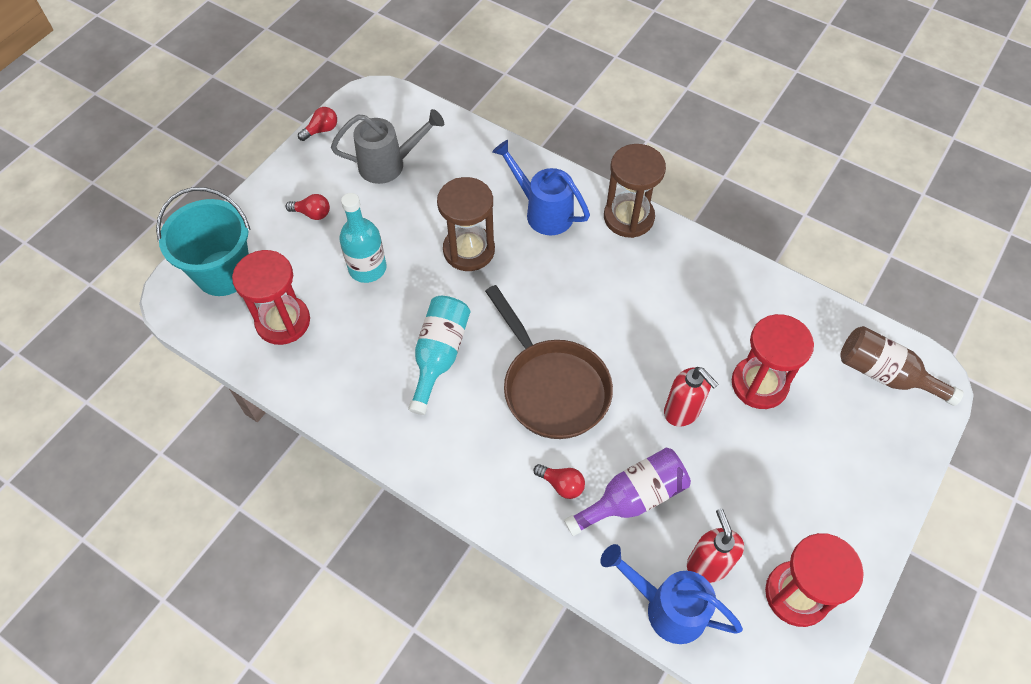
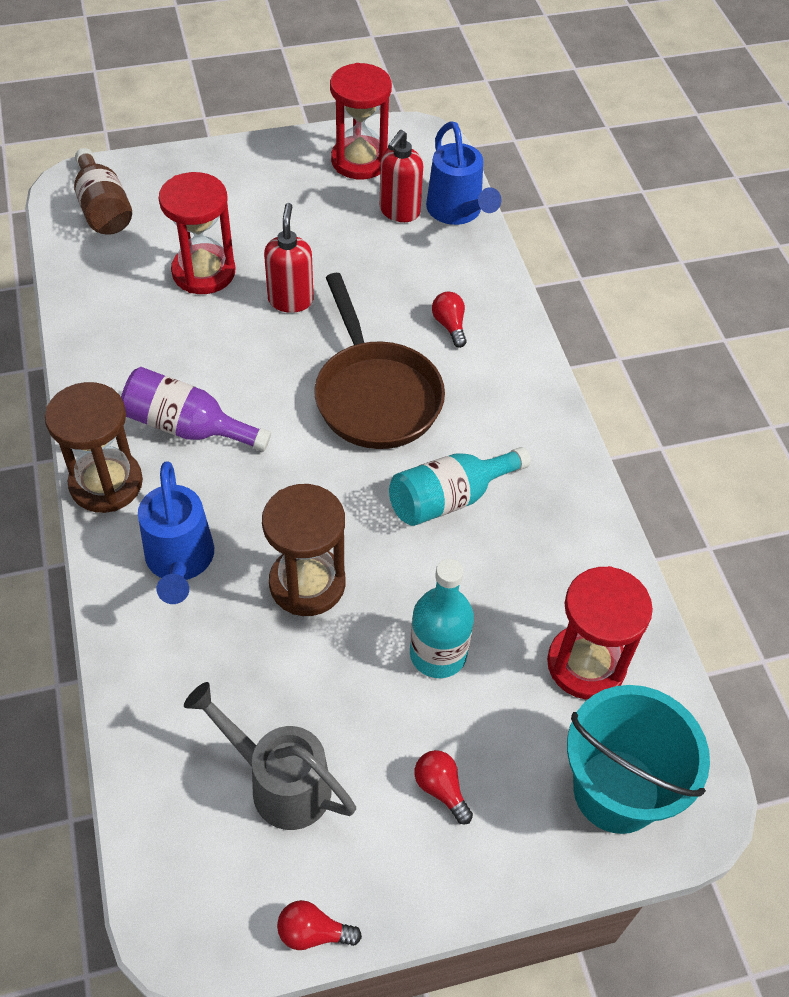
camera: 140 degrees left, 5 degrees down
brown pan [485,285,613,439] -> brown pan turned 150 degrees clockwise [314,273,445,449]
purple bottle [564,447,691,536] -> purple bottle moved to [121,367,271,452]

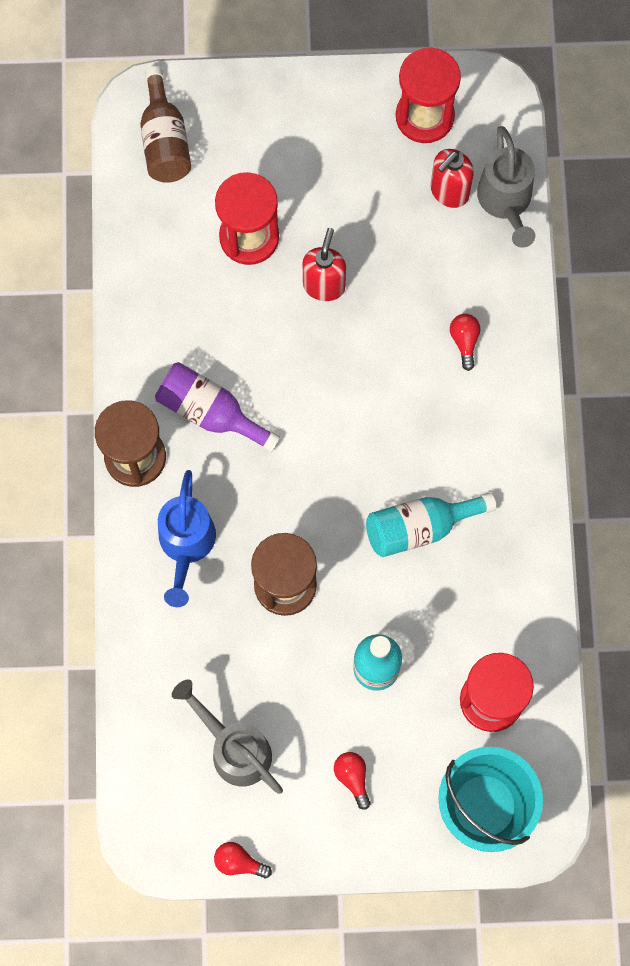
camera: 15 degrees right, 20 degrees up
brown pan [314,273,445,449] -> none
blue watering can [426,121,501,225] -> grey watering can [477,126,536,248]

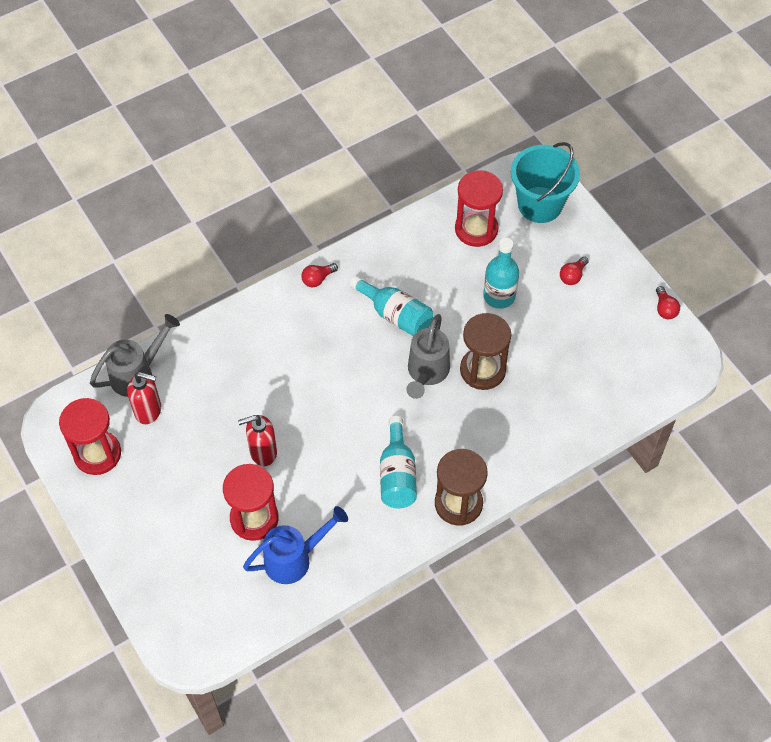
camera: 120 degrees left, 15 degrees down
brown bottle [140,66,191,183] -> none
purple bottle [155,362,280,452] -> turquoise bottle [380,416,417,508]
blue watering can [158,470,216,607] -> blue watering can moved to [243,506,348,584]
grey watering can [172,679,283,794] -> grey watering can moved to [406,314,450,399]
red light bulb [450,314,480,371] -> red light bulb moved to [301,263,338,287]

